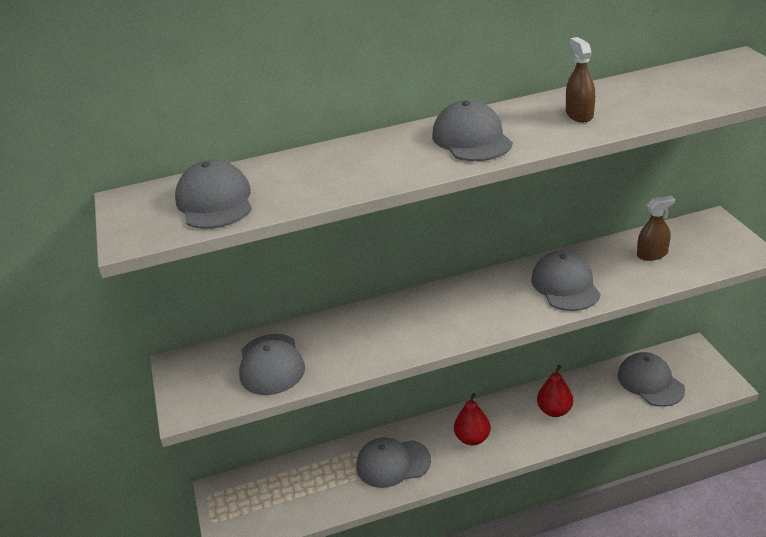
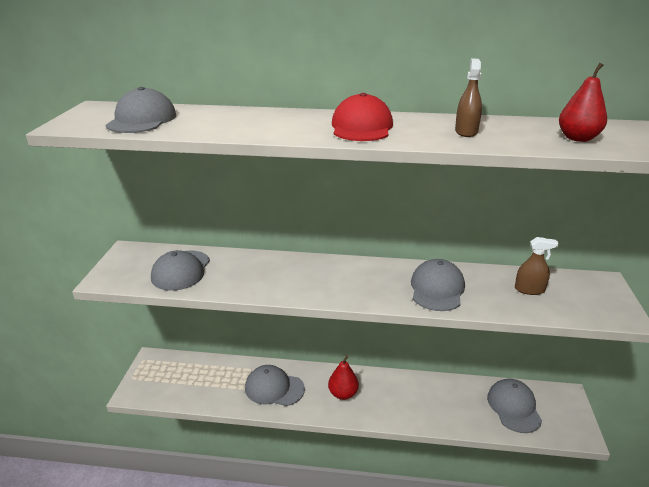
camera: 20 degrees right, 5 degrees down
grey cap [432,100,513,161] -> red cap [332,93,393,141]
red pear [537,365,573,417] -> red pear moved to [559,63,607,142]

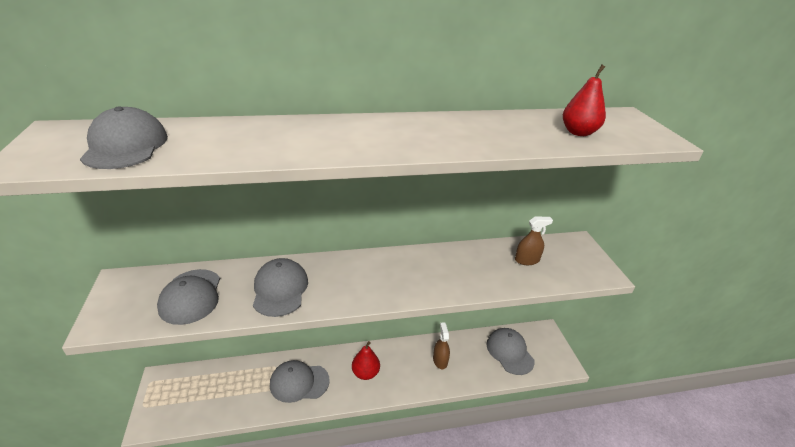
camera: 20 degrees left, 5 degrees up
red cap [332,93,393,141] -> none
grey cap [411,259,465,311] -> grey cap moved to [253,258,308,317]
brown spray bottle [455,58,482,137] -> brown spray bottle moved to [433,322,450,369]

